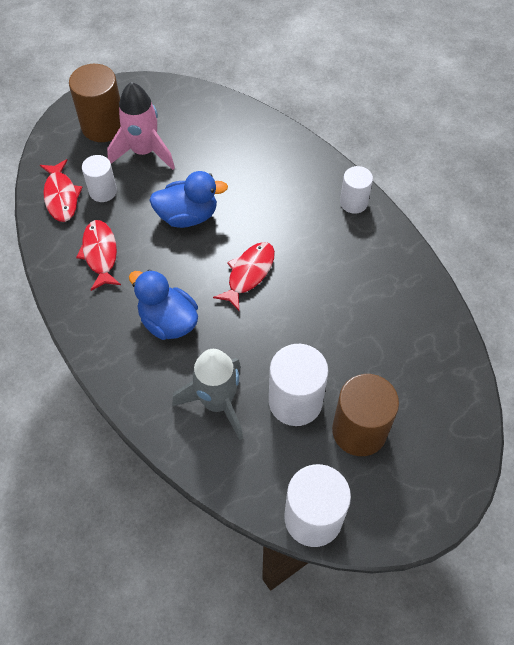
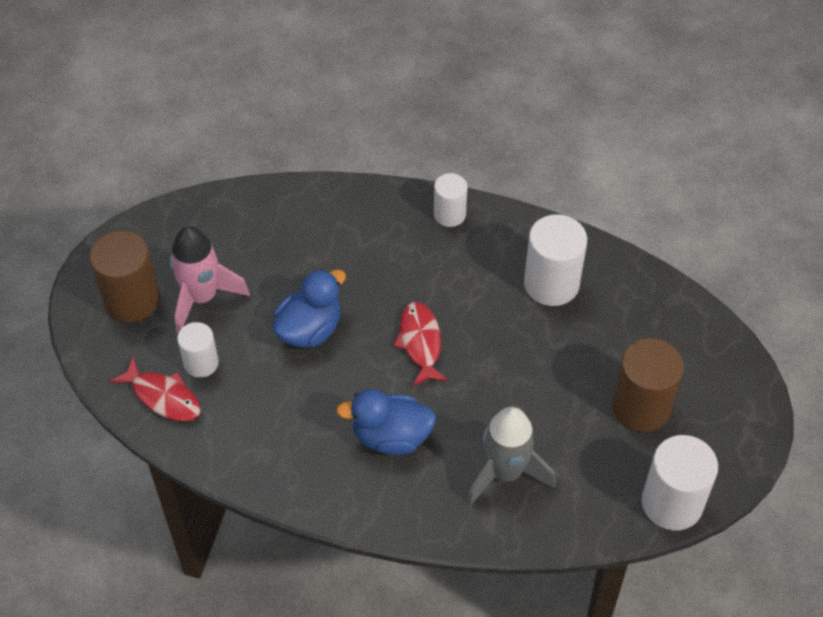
camera: 40 degrees left, 5 degrees down
red fish [76,220,121,291] -> none
white cylinder [269,344,328,426] -> white cylinder moved to [524,214,587,306]

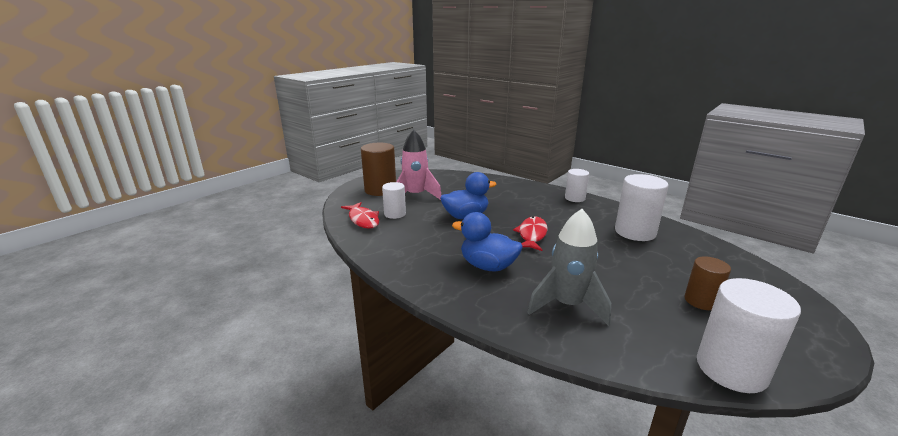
camera: 25 degrees right, 30 degrees down
brown cylinder [612,338,684,432] -> brown cylinder [684,256,731,310], size x0.60

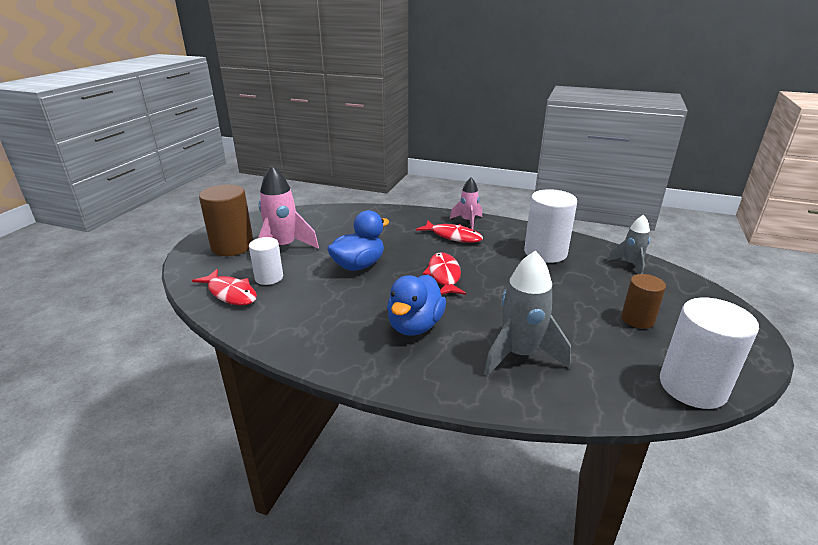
camera: 20 degrees left, 5 degrees up
blue duck [452,212,523,272] -> blue duck turned 75 degrees counterclockwise [387,275,446,336]
white cylinder [565,169,589,202] -> pink rocket [450,178,482,230]
none -> red fish [416,220,483,243]
none -> grey rocket [607,215,650,274]

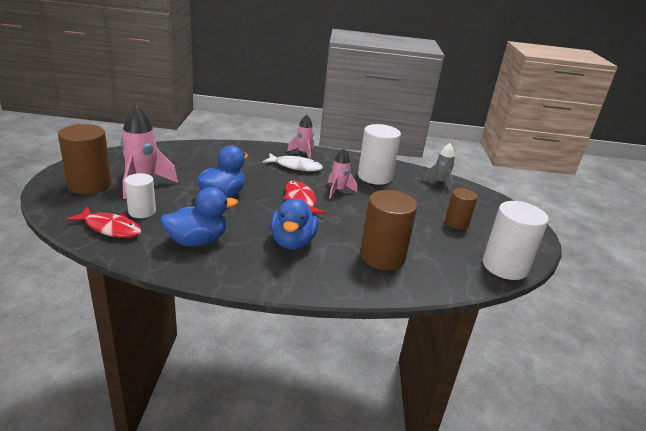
camera: 20 degrees left, 0 degrees up
red fish [416,220,483,243] -> white fish [262,153,323,171]
grey rocket [484,251,571,376] -> brown cylinder [360,190,418,270]
none -> blue duck [160,187,238,247]
none -> pink rocket [328,148,357,199]

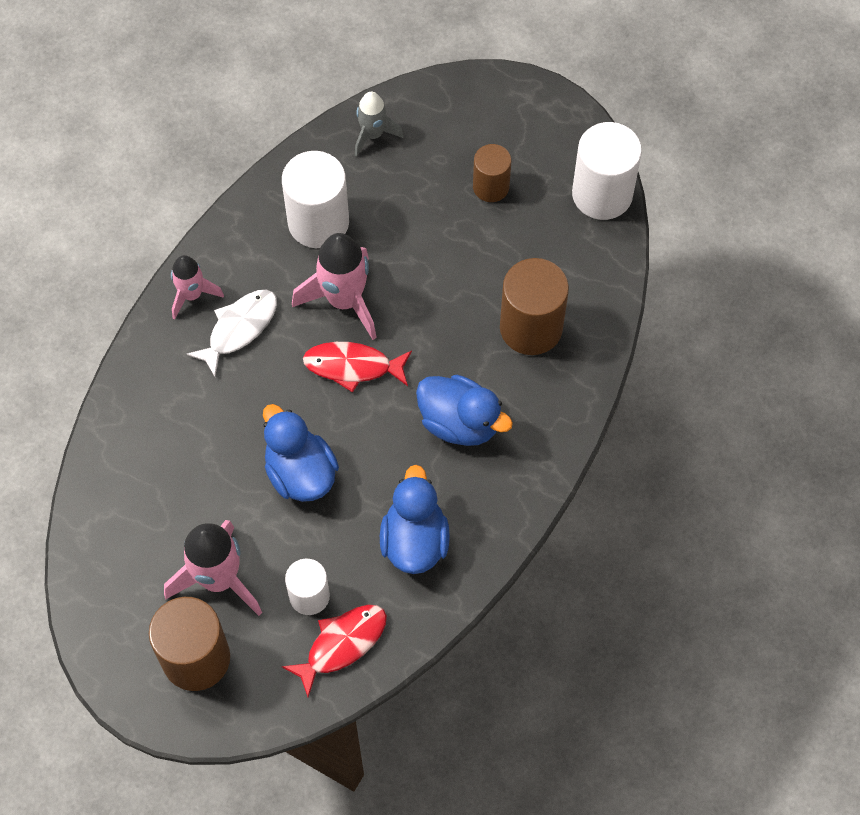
camera: 60 degrees left, 35 degrees up
pink rocket [328,148,357,199] -> pink rocket [292,233,377,340], size x1.66

